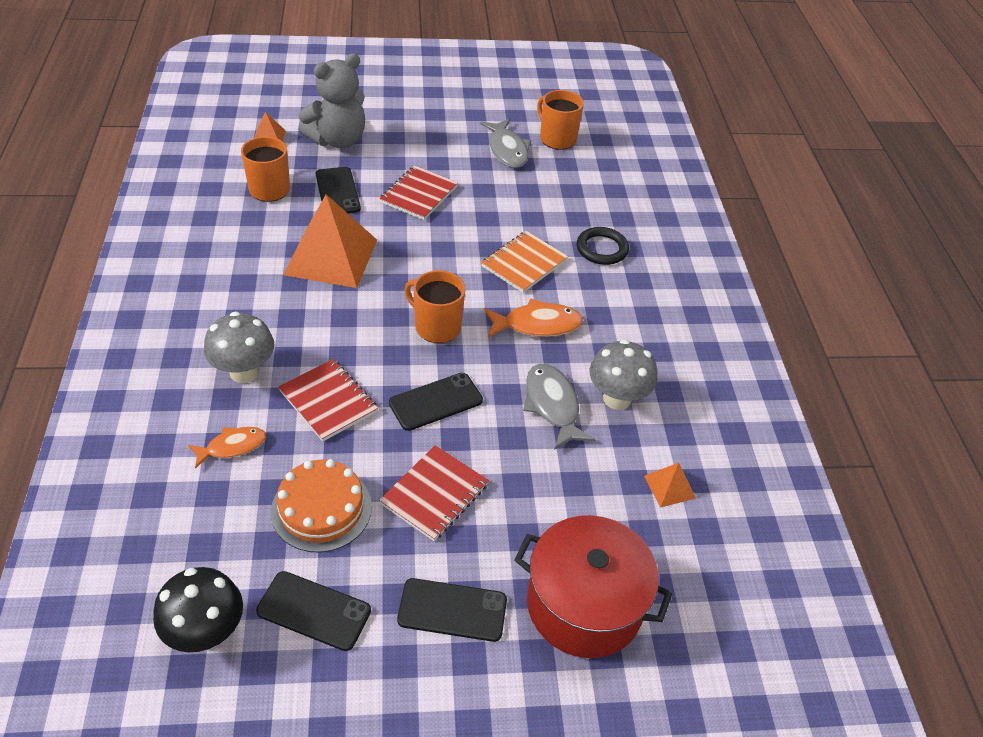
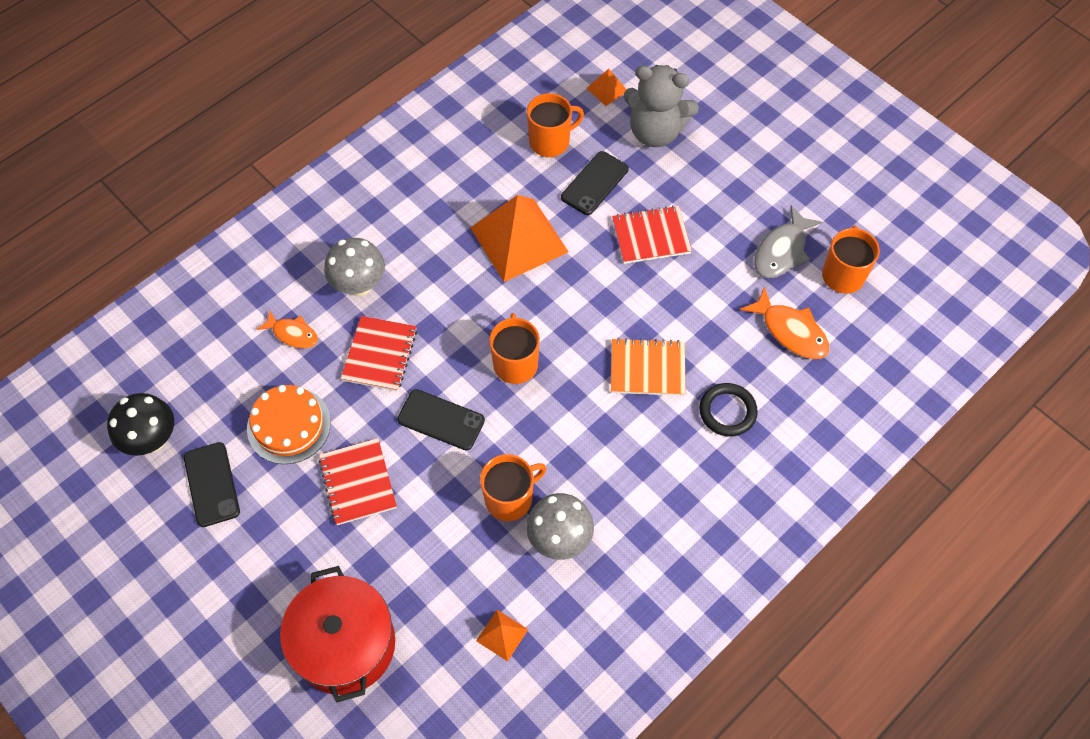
camera: 55 degrees right, 15 degrees up
red notebook [379,445,489,541] -> red notebook turned 75 degrees clockwise [319,438,397,525]
black phone [397,578,507,642] -> none
orange fish [484,298,583,338] -> orange fish moved to [740,286,829,359]
grey fish [523,364,595,450] -> orange mug [480,454,546,521]

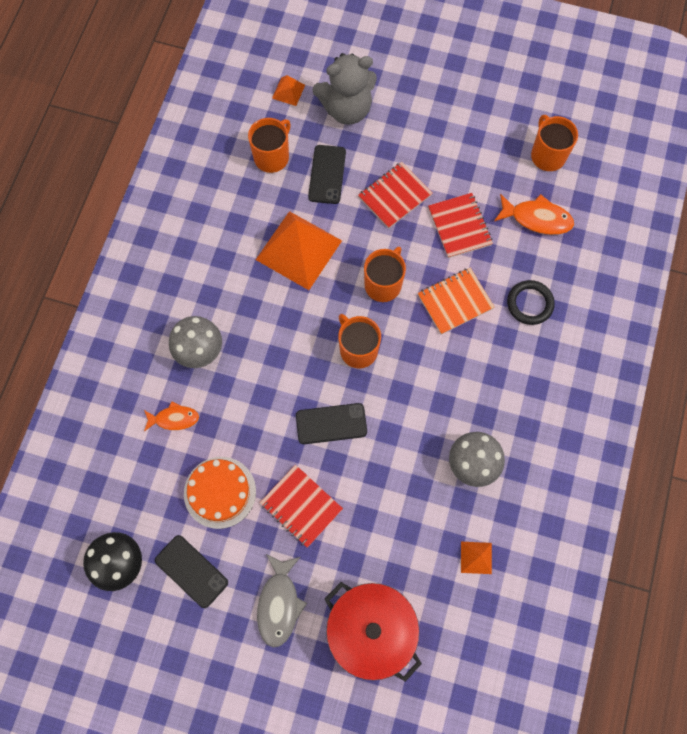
camera: 30 degrees left, 10 degrees up
red notebook [341,316,417,391] -> red notebook moved to [428,193,493,258]
orange mug [480,454,546,521] -> orange mug moved to [364,247,406,302]
grey fish [754,205,822,278] -> grey fish moved to [257,554,307,648]

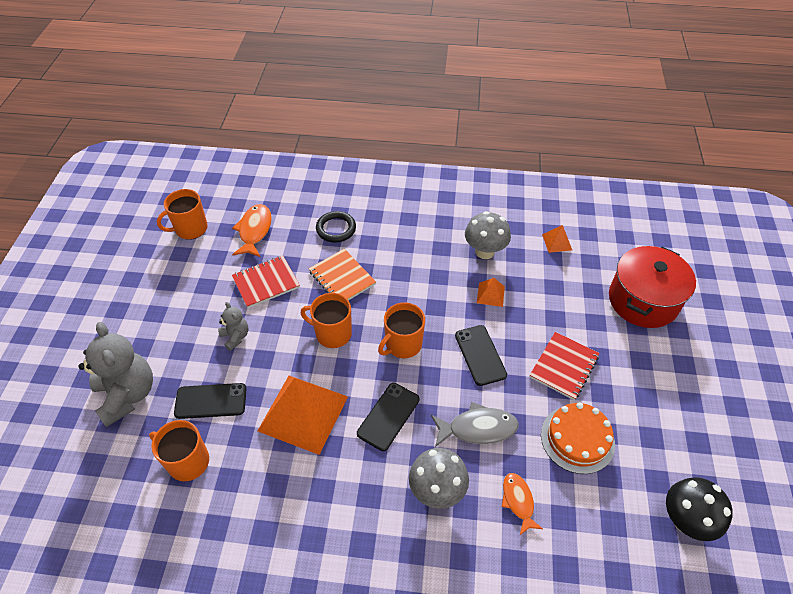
camera: 100 degrees left, 20 degrees down
black phone [155,535,228,608] -> black phone moved to [357,383,420,451]
grey fish [257,554,307,648] -> grey fish moved to [431,402,519,447]
orange pyramid [272,75,305,106] -> orange pyramid moved to [477,278,505,307]
red notebook [358,162,433,229] -> grey teddy bear [218,302,248,351]

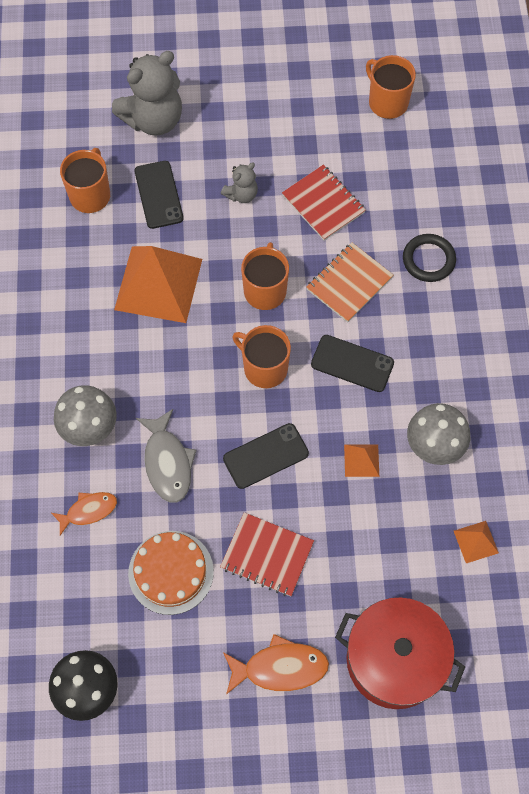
camera: 80 degrees right, 15 degrees up
orange fish [232,204,272,257] -> orange fish moved to [223,634,329,695]
black phone [357,383,420,451] -> black phone moved to [311,335,394,392]

